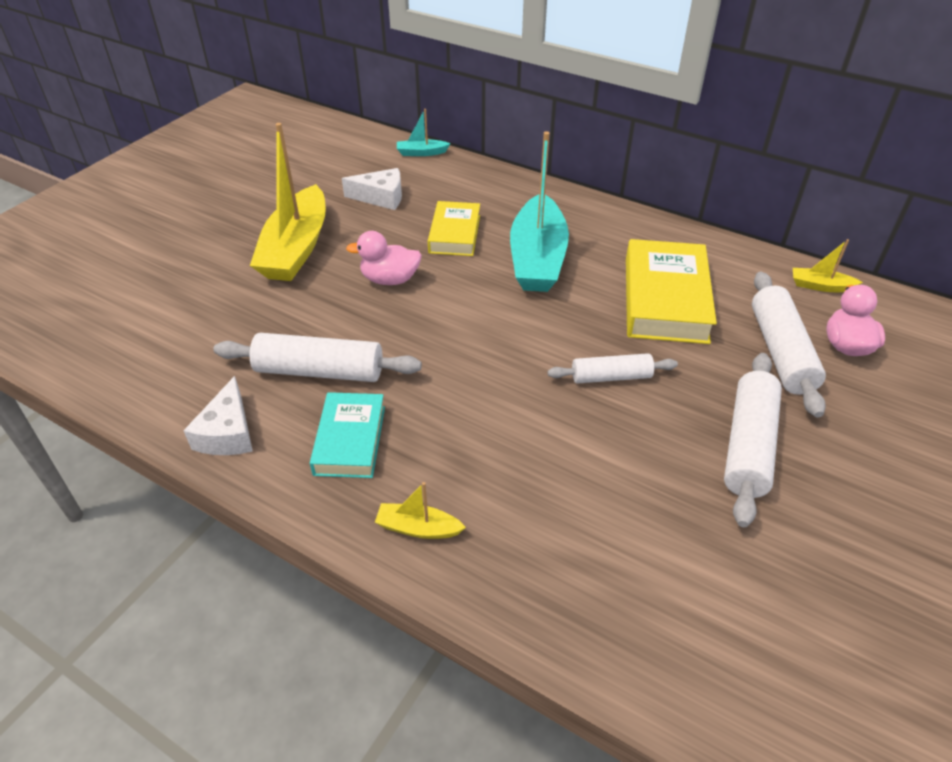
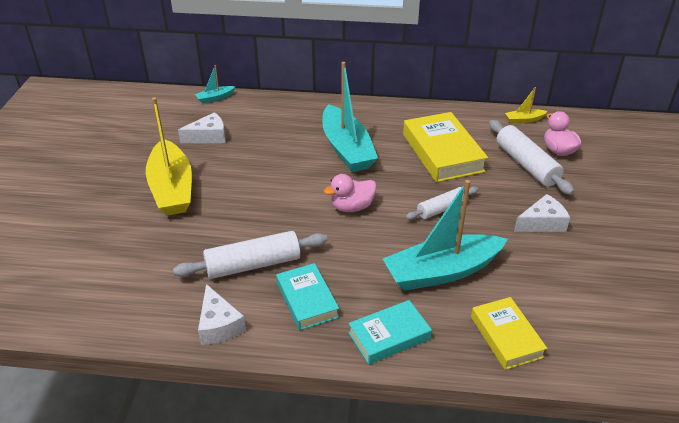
camera: 25 degrees left, 5 degrees down
pink duck [346,231,422,285] -> pink duck moved to [324,174,377,212]
yellow boat [375,482,466,539] -> turquoise book [348,300,432,364]
yellow book [428,201,480,256] -> yellow book moved to [471,297,547,370]
white rolling pin [724,353,782,527] -> white cheese [514,194,570,232]
none -> turquoise boat [383,180,508,291]

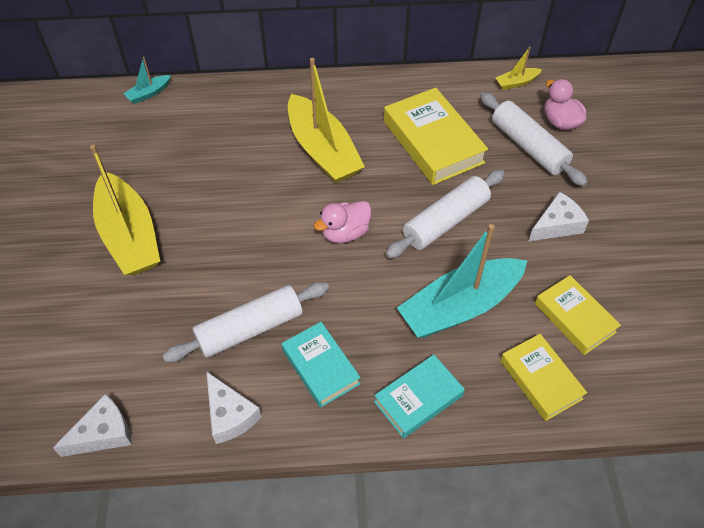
camera: 10 degrees left, 15 degrees up
white cheese [178,112,226,143] -> white cheese moved to [53,394,132,457]
turquoise boat [322,62,378,172] -> yellow boat [288,58,365,184]
white rolling pin [406,187,478,220] -> white rolling pin [386,170,505,258], size x1.61
none -> yellow book [535,275,621,355]

